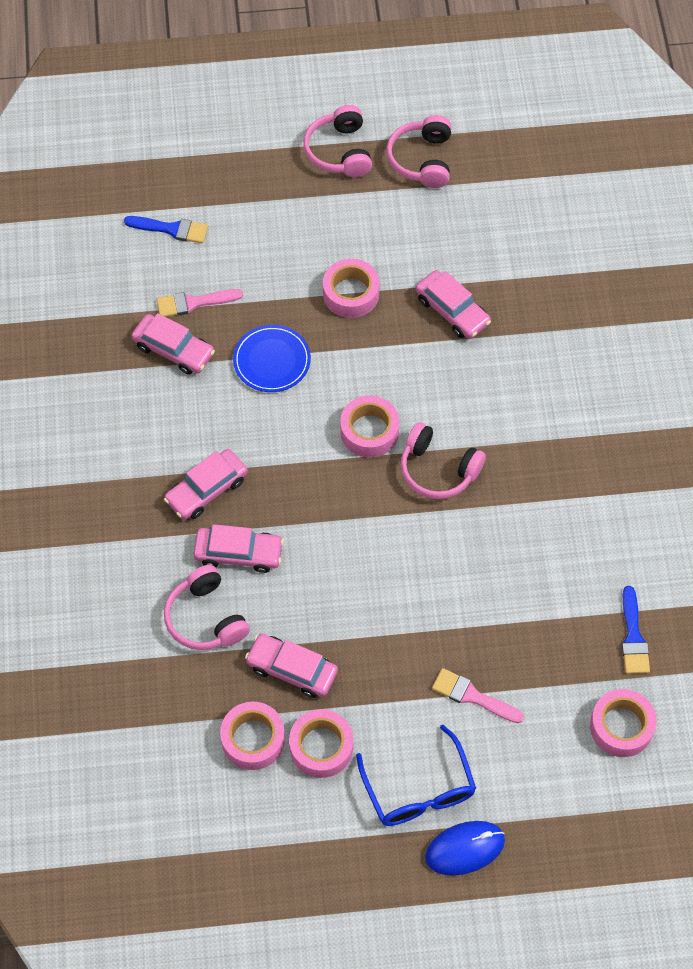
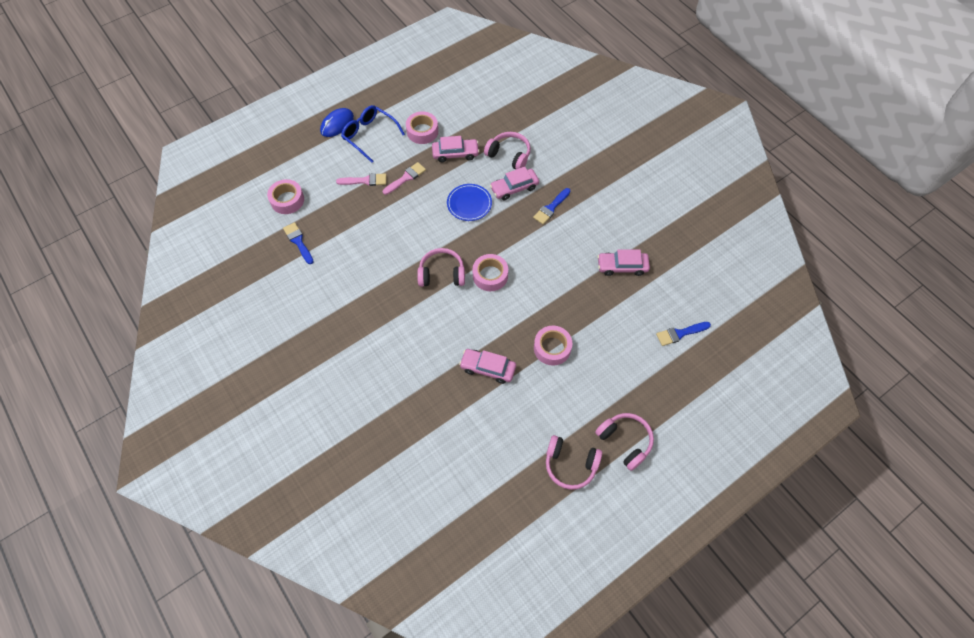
camera: 150 degrees right, 0 degrees up
pink brush [156,289,243,317] -> pink brush moved to [383,162,426,195]
pink car [164,449,248,520] -> blue brush [533,188,570,224]
pink tape [220,702,285,770] -> none
blue plate [233,325,311,392] -> blue plate moved to [447,184,492,221]
pink headphones [386,115,452,188] -> pink headphones turned 135 degrees clockwise [546,435,602,490]

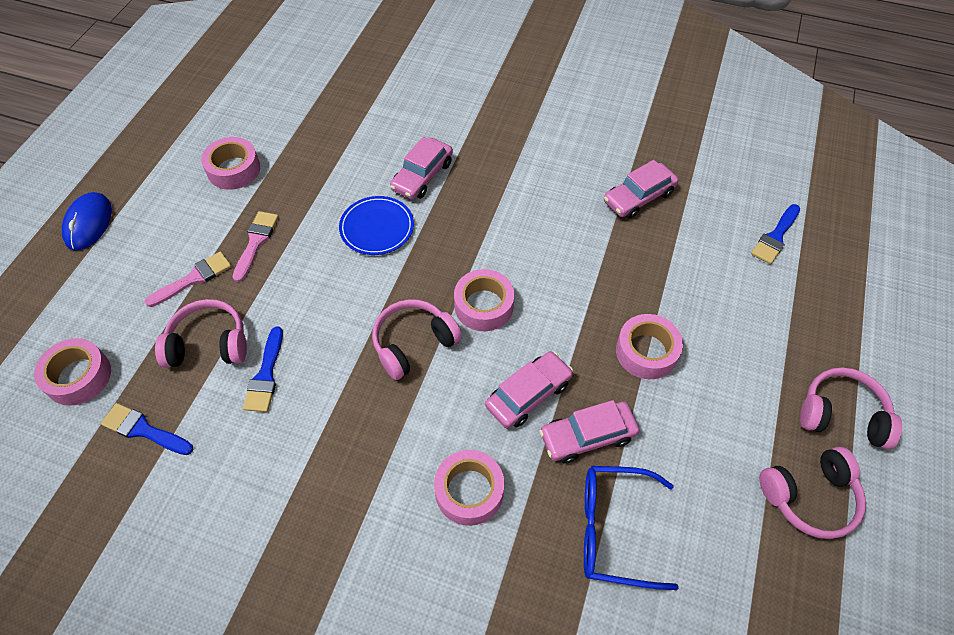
camera: 35 degrees left, 5 degrees down
blue glasses [341,105,405,163] -> blue glasses moved to [584,466,678,590]
pink car [432,136,480,162] -> pink car moved to [485,351,573,428]
pink headphones [484,132,531,169] -> pink headphones moved to [155,299,247,368]
blue brush [533,188,570,224] -> blue brush moved to [243,326,283,412]
none -> pink tape [434,450,504,526]

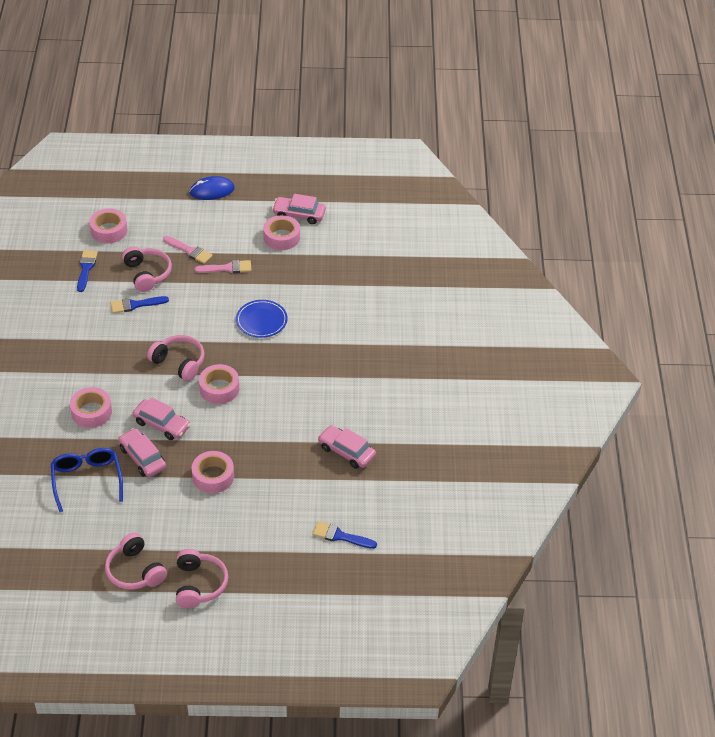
camera: 70 degrees right, 10 degrees down
pink car [390,137,453,200] -> pink car moved to [272,194,326,224]

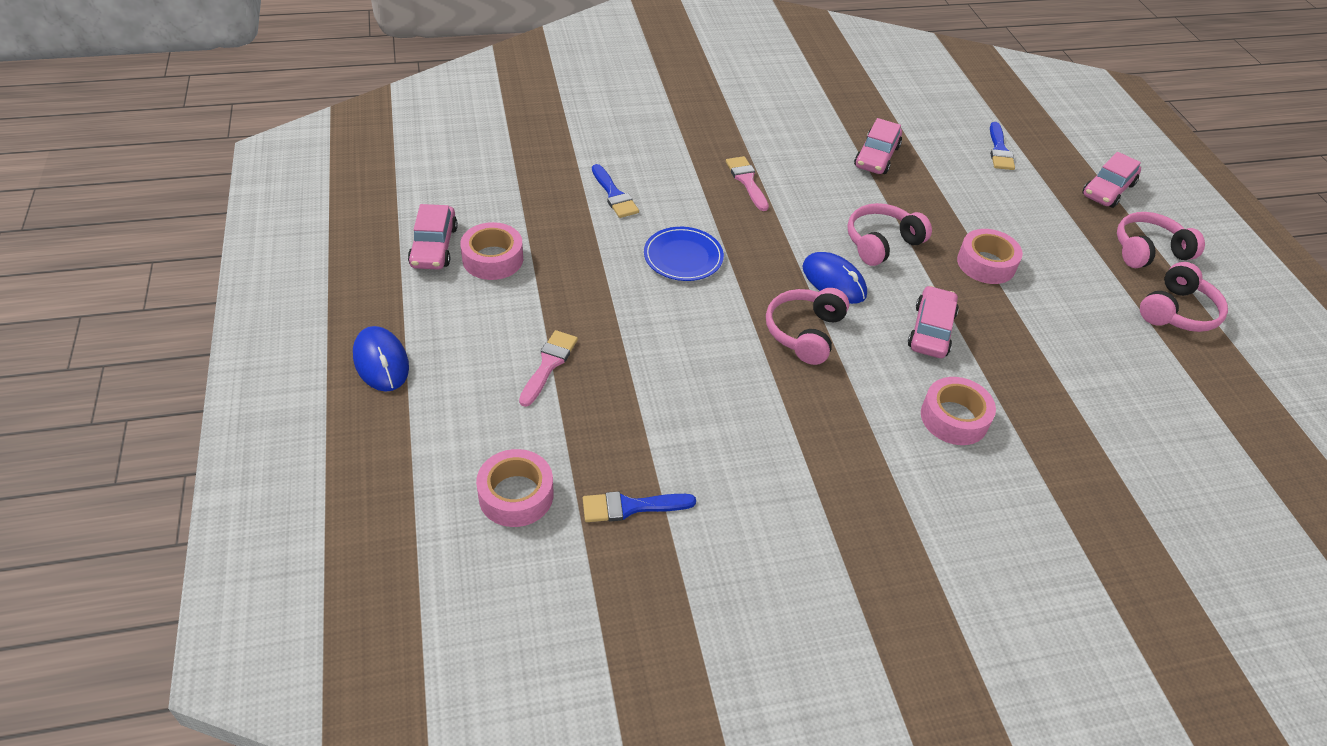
camera: 105 degrees left, 0 degrees up
blue glasses [51,448,123,512] -> none
blue brush [110,296,169,313] -> blue brush moved to [592,164,639,218]
pink car [118,428,166,477] -> pink car moved to [1082,152,1141,208]
pink headphones [122,247,172,292] -> pink headphones moved to [847,203,932,266]
pink brush [195,260,252,273] -> pink brush moved to [726,156,769,211]
pink tape [199,364,239,404] -> blue mouse [802,252,867,304]

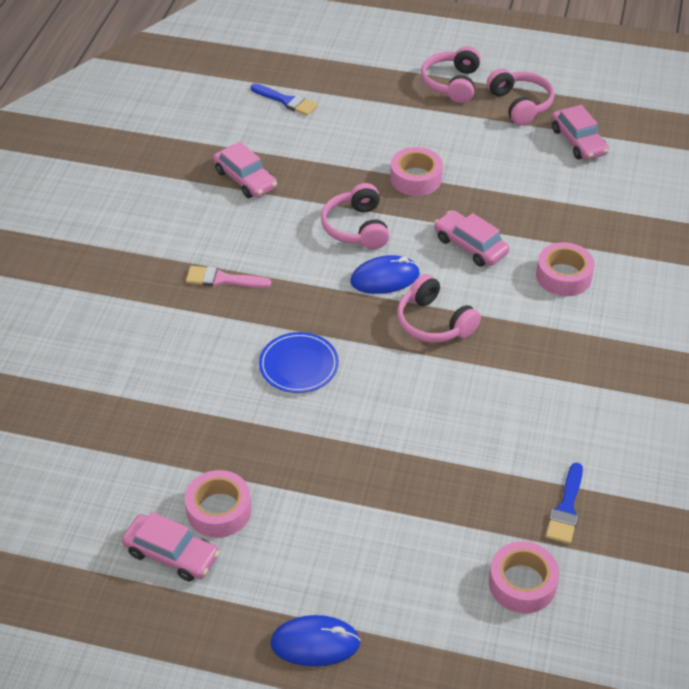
camera: 60 degrees left, 0 degrees up
pink brush [519,330,578,407] -> none
blue brush [592,164,639,218] -> none
pink car [1082,152,1141,208] -> pink car moved to [552,105,609,160]

